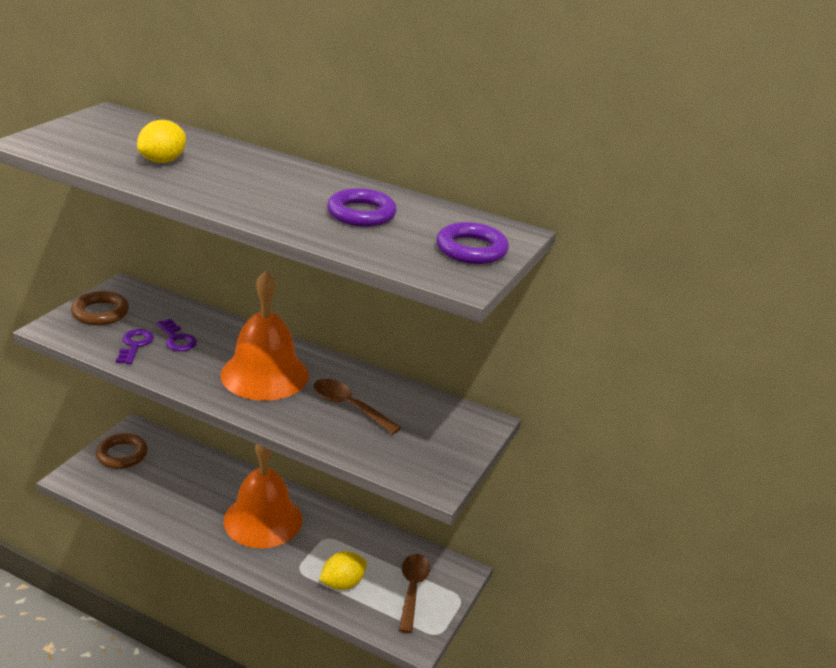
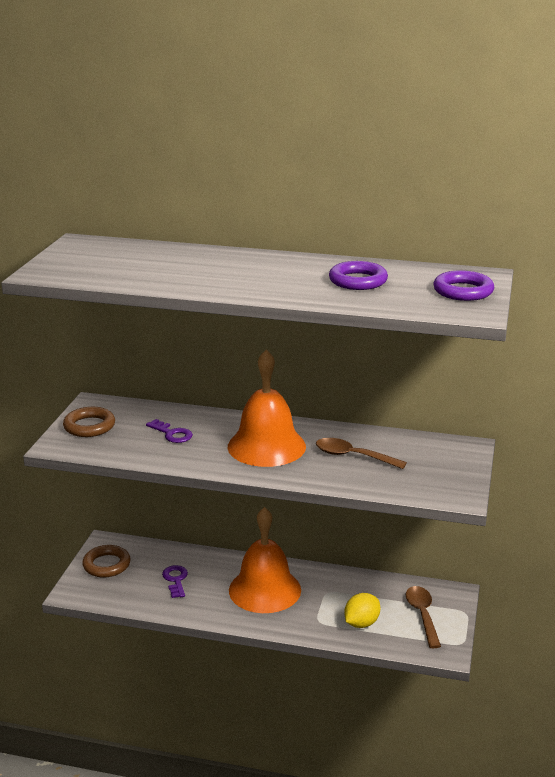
camera: 10 degrees left, 5 degrees down
purple key [116,329,154,364] -> purple key moved to [162,565,188,598]
yellow lemon [137,120,186,163] -> none

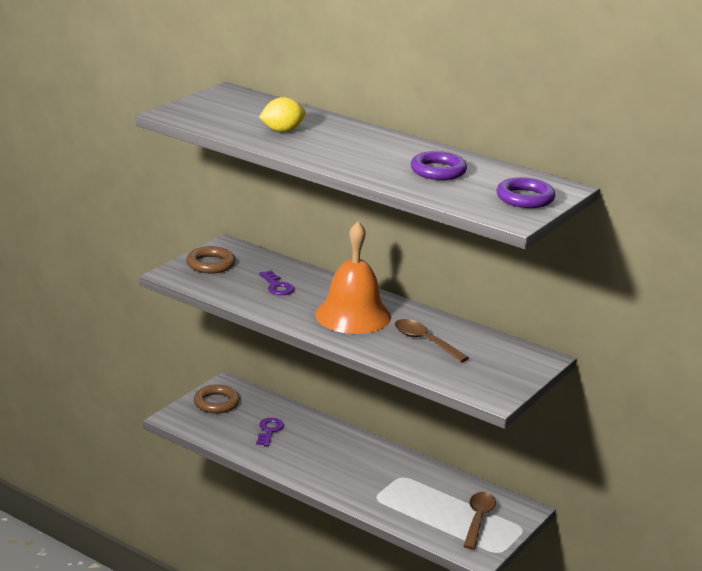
camera: 20 degrees right, 0 degrees up
orange bell [229,507,301,613] -> none
yellow lemon [344,593,380,628] -> yellow lemon moved to [259,97,306,132]

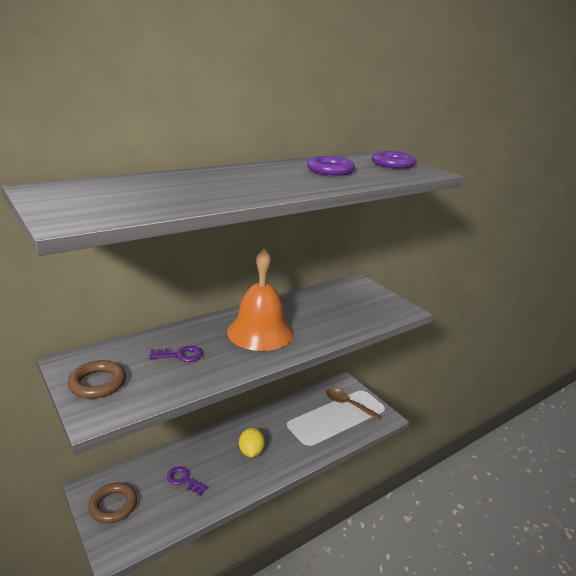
camera: 70 degrees left, 0 degrees up
yellow lemon [259,97,306,132] -> yellow lemon moved to [239,428,265,458]
brown spoon [395,319,469,362] -> none

